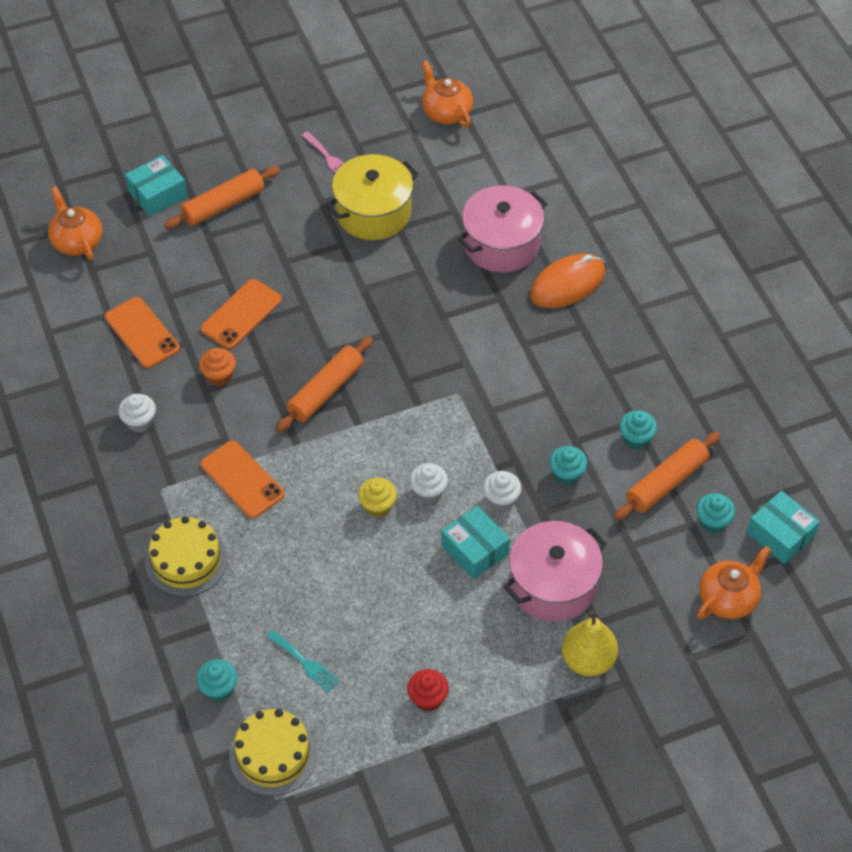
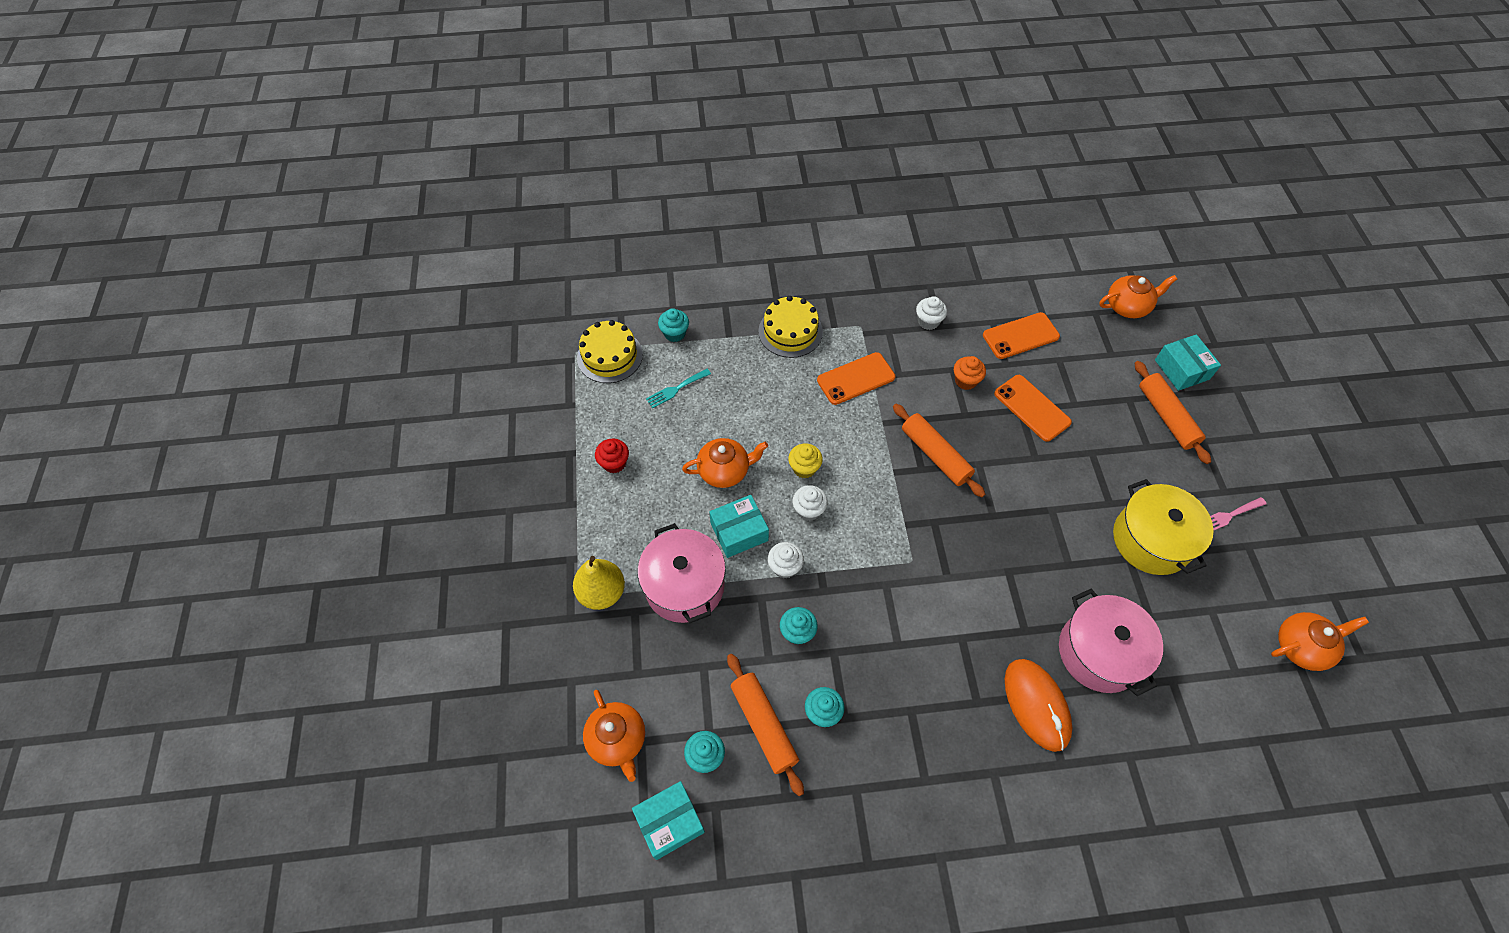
camera: 105 degrees right, 5 degrees up
none -> orange teapot [682,438,768,488]

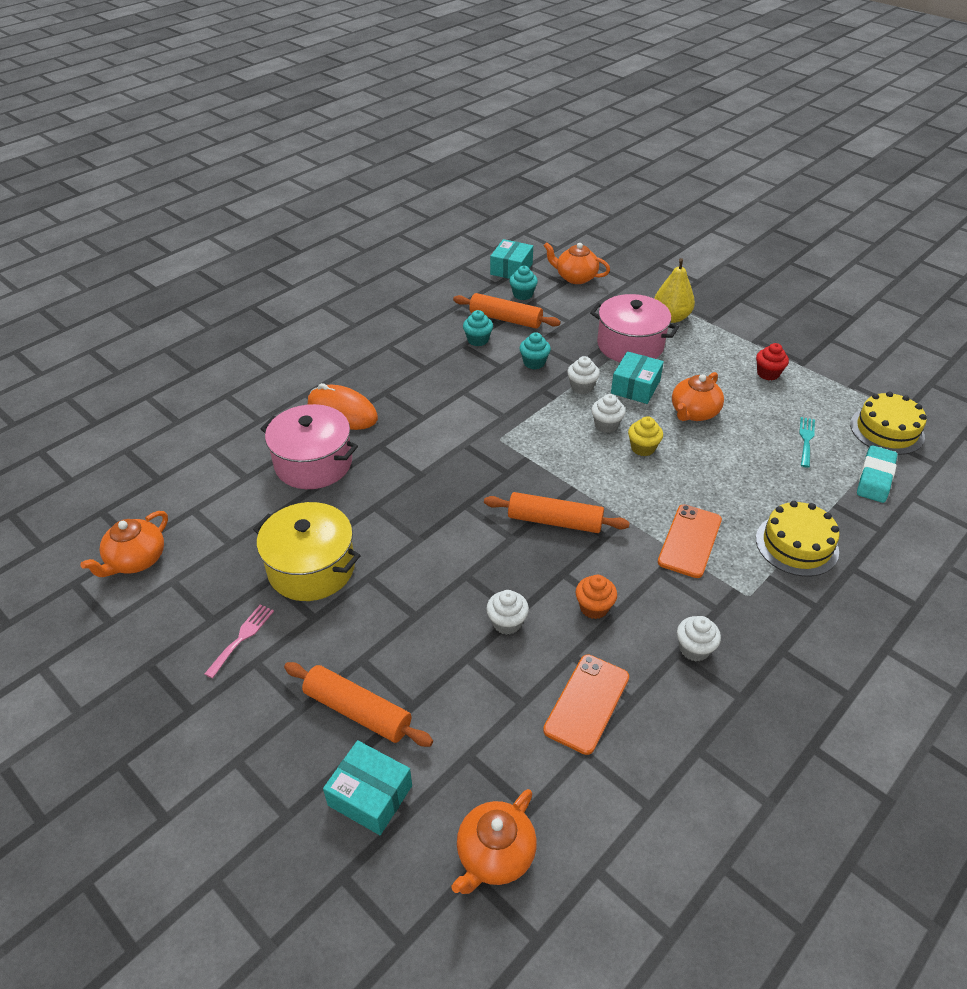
camera: 140 degrees right, 15 degrees down
turquoise cupcake [658,308,689,342] -> turquoise eraser [857,445,897,503]
orange phone [994,375,1072,442] -> white cupcake [486,590,529,635]

